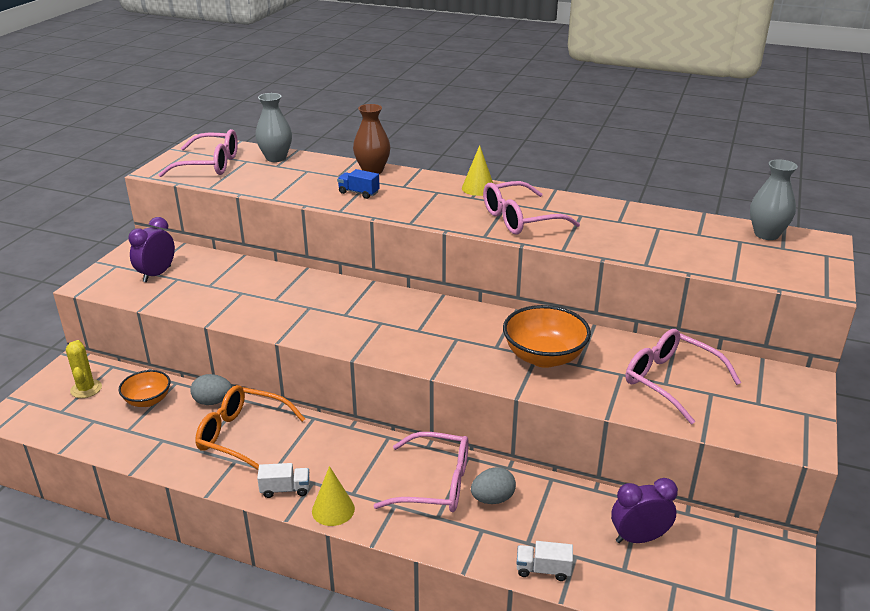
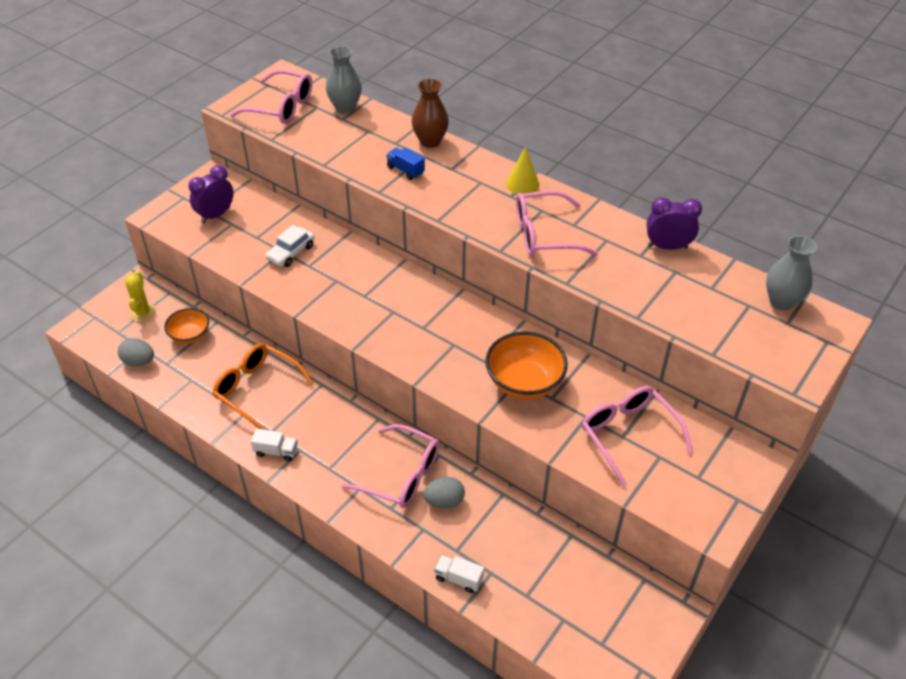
camera: 15 degrees right, 15 degrees up
grey egg [190,374,232,405] -> grey egg moved to [118,338,154,366]
yellow cone [312,466,355,526] -> none
purple clock [611,478,678,543] -> purple clock moved to [647,197,702,250]
none -> white car [265,225,314,267]

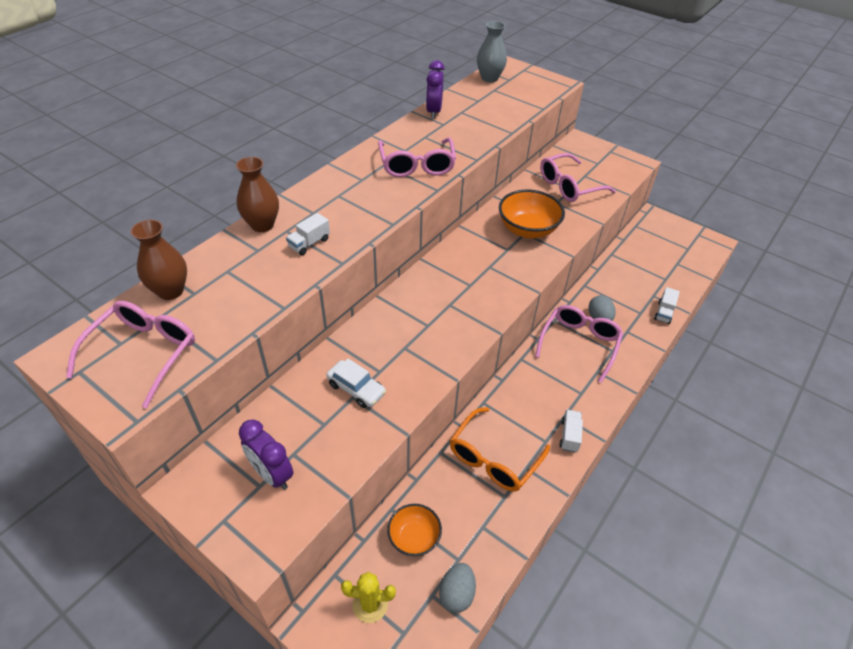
camera: 90 degrees left, 0 degrees up
grey vase [326,46,362,113] -> brown vase [131,220,187,300]
blue truck [386,147,425,180] -> white truck [286,213,330,255]
yellow cone [506,146,540,194] -> none

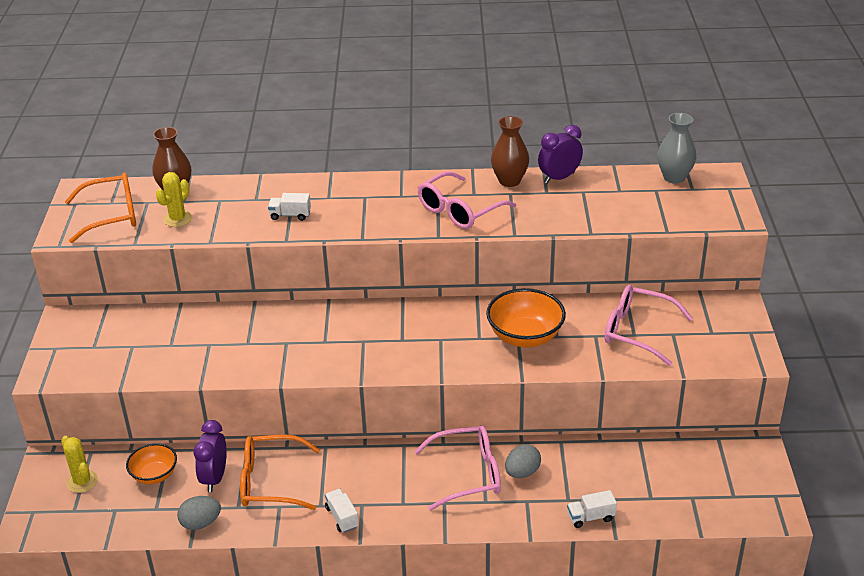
camera: 55 degrees right, 10 degrees down
pink glasses [66,301,195,408] -> orange glasses [65,172,136,243]
brown vase [236,157,279,232] -> brown vase moved to [491,116,529,187]
purple clock [239,420,293,490] -> purple clock moved to [193,420,227,492]
white car [326,359,386,408] -> none
grey egg [439,563,476,613] -> grey egg moved to [177,496,221,530]
white truck [559,410,583,453] -> white truck turned 90 degrees counterclockwise [325,489,359,533]
none -> yellow cactus [156,172,192,227]

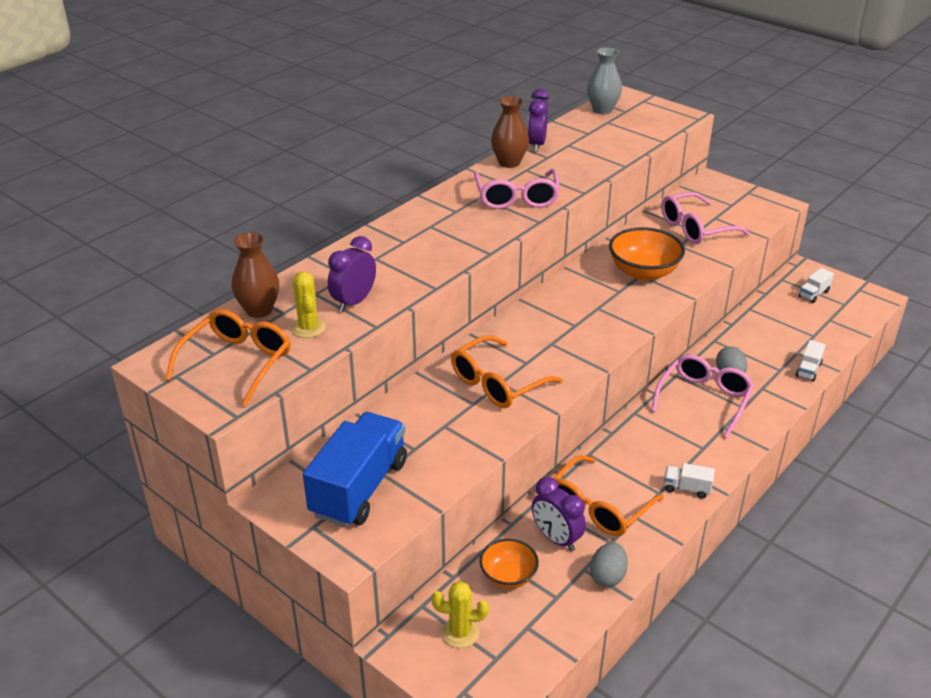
camera: 50 degrees left, 0 degrees up
white truck [268,193,311,221] -> white truck moved to [798,268,834,303]
none -> blue truck [303,412,407,527]
none -> purple clock [328,236,376,312]
none -> orange glasses [451,335,563,408]

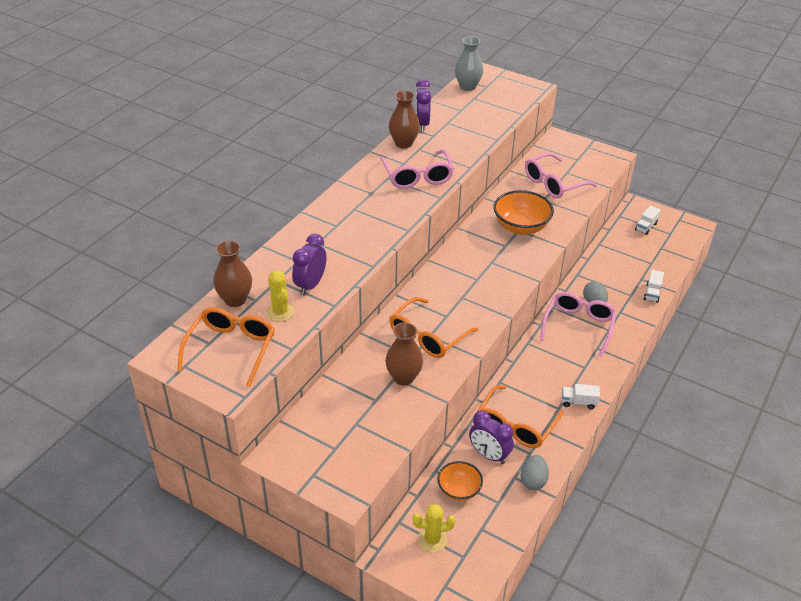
camera: 10 degrees left, 5 degrees up
blue truck [303,412,407,527] -> none
none -> brown vase [385,322,423,386]

